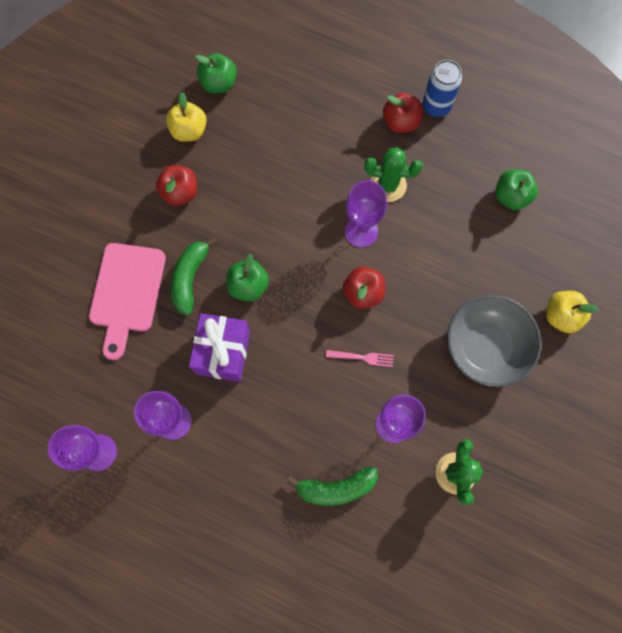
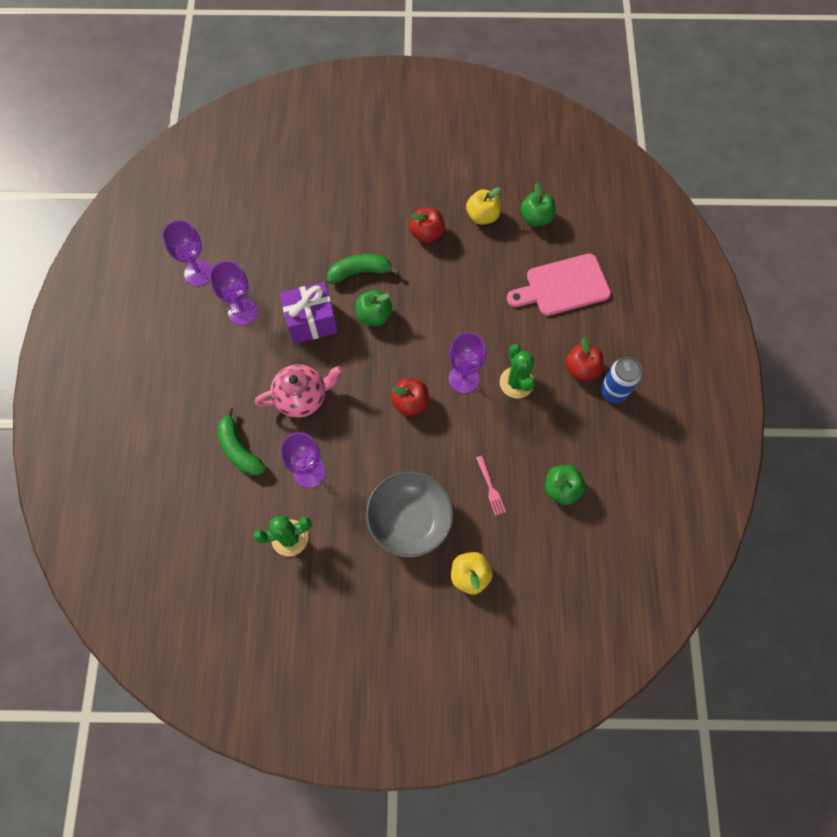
camera: 65 degrees right, 5 degrees down
pink cutting board [89,243,166,360] -> pink cutting board moved to [507,254,611,316]
pink fork [326,350,394,367] -> pink fork moved to [476,456,506,516]
none -> pink teapot [255,364,343,418]

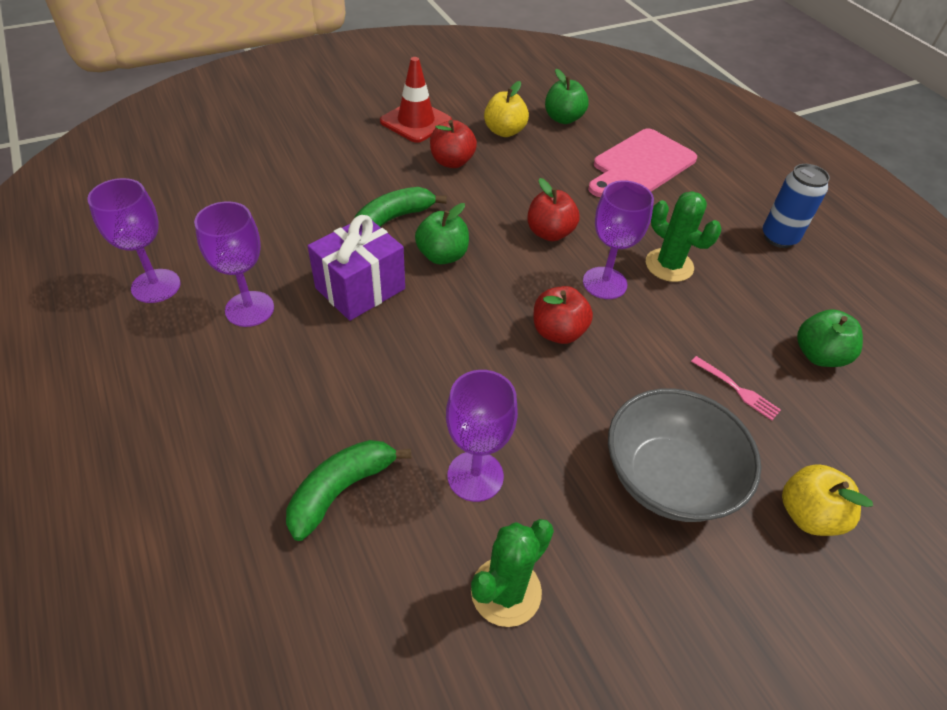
camera: 30 degrees left, 20 degrees down
green banana [217,407,266,476] -> green banana turned 105 degrees clockwise [286,440,411,541]
pink teapot [255,364,343,418] -> none
red apple [565,337,604,381] -> red apple moved to [527,178,580,241]
none -> red traffic cone [380,57,452,143]

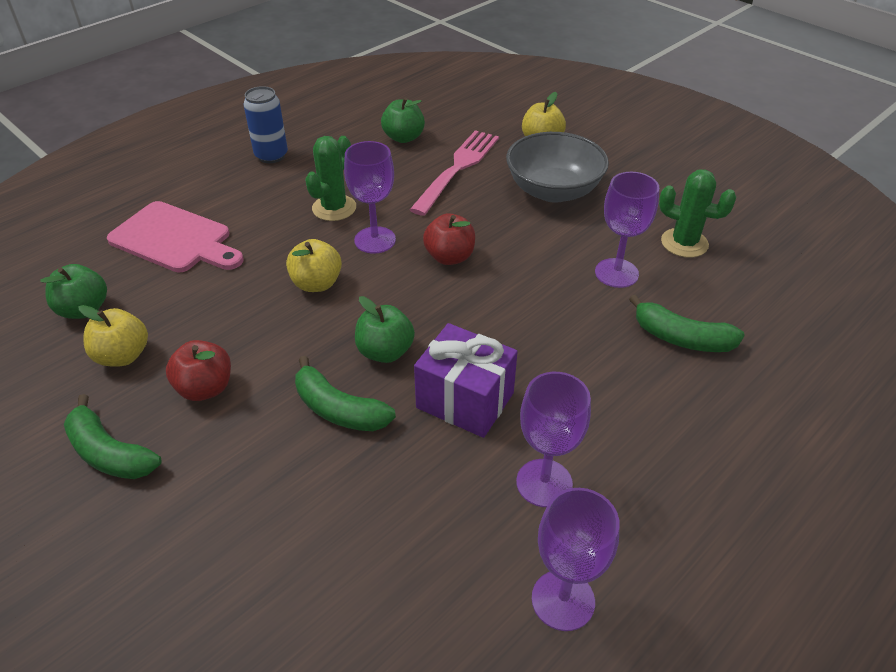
camera: 105 degrees left, 5 degrees down
red traffic cone [380,57,452,143] -> green banana [64,394,161,479]
red apple [527,178,580,241] -> yellow apple [286,239,342,292]
pink fork [691,356,781,420] -> pink fork [410,130,499,216], size x2.21

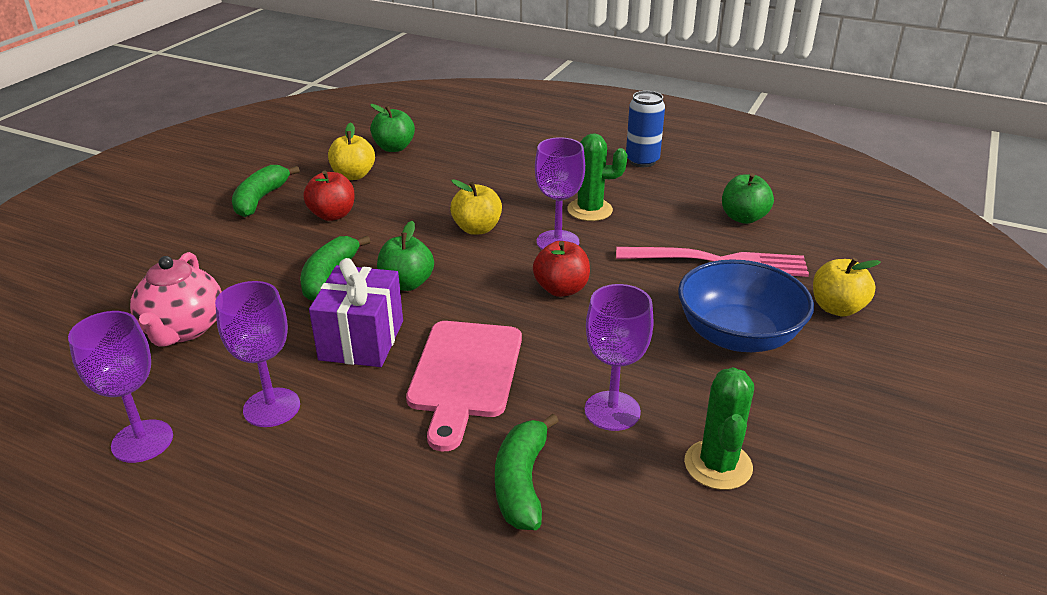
camera: 70 degrees right, 10 degrees down
pink cutting board [107,201,244,272] -> pink cutting board moved to [406,321,522,451]
grey bowl [506,132,609,203] -> blue bowl [678,259,814,352]
none -> pink teapot [130,252,222,347]

